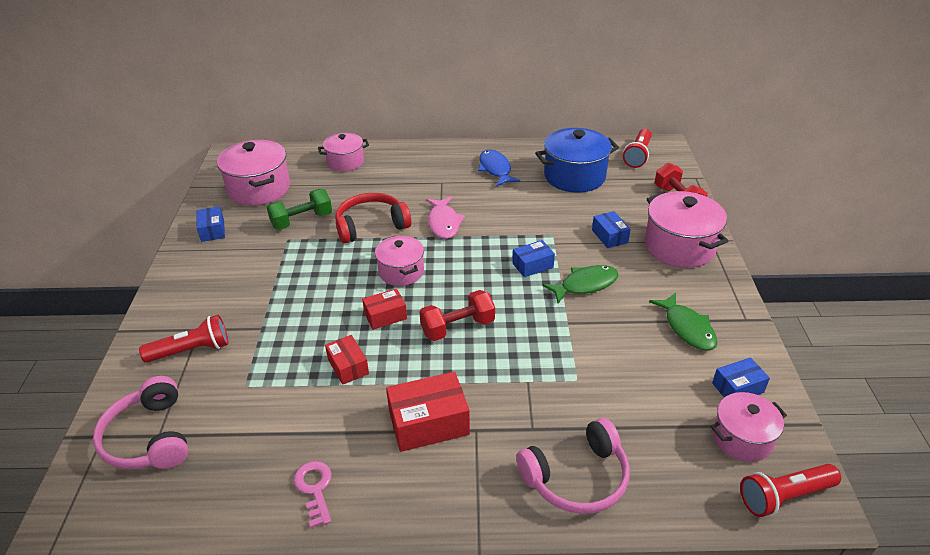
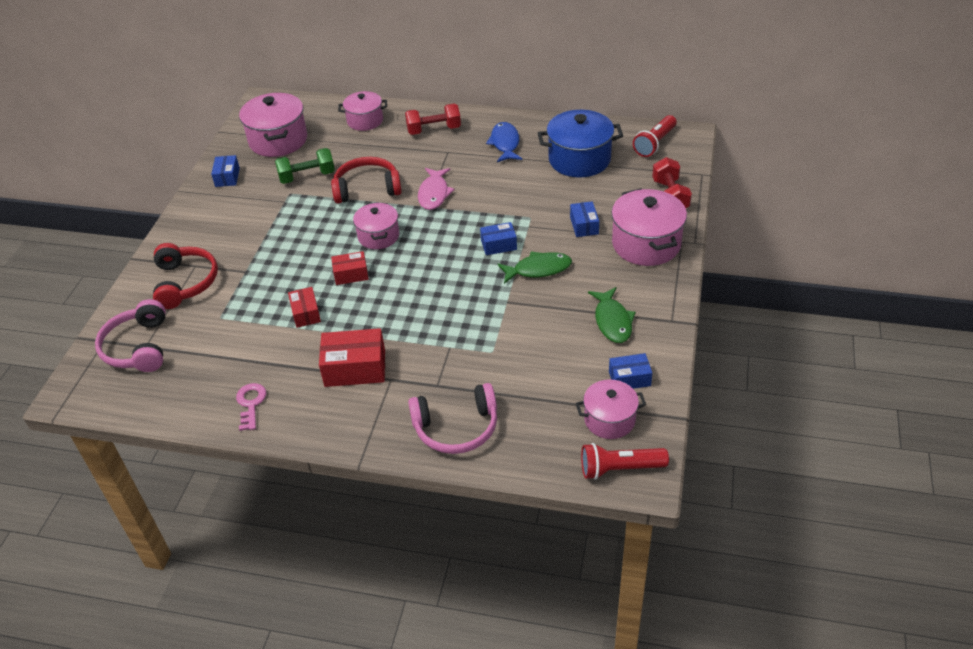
camera: 15 degrees right, 5 degrees up
red flashlight [139,315,229,363] -> red headphones [153,243,218,309]
red dumbbell [419,290,495,341] -> red dumbbell moved to [405,104,461,135]

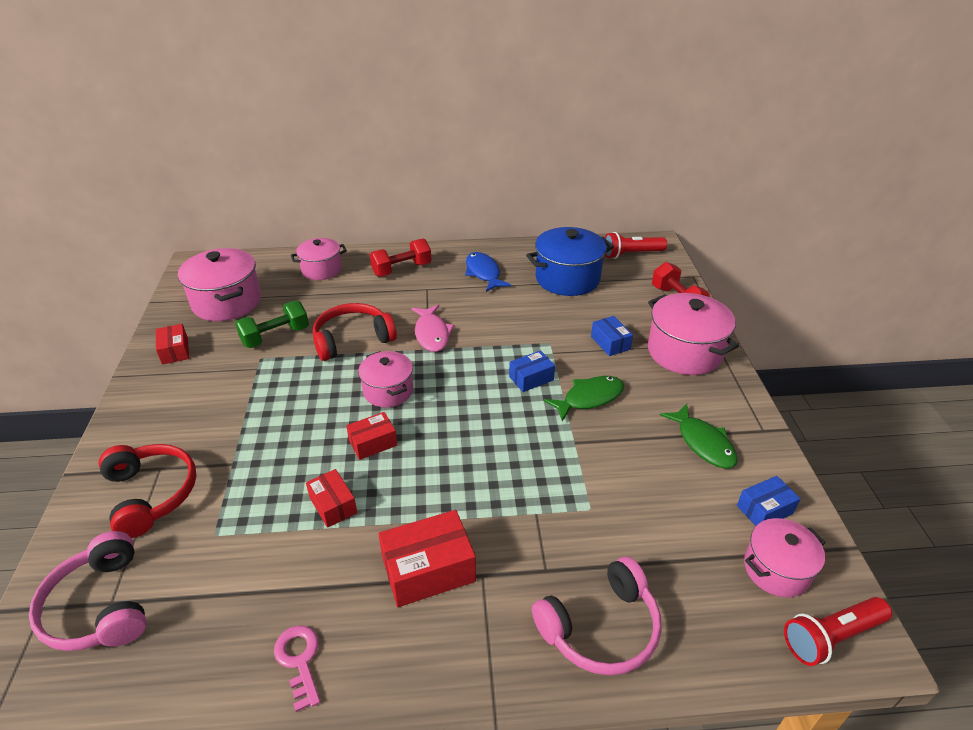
camera: 20 degrees left, 5 degrees down
blue box [211,155,240,187] -> red box [156,324,189,365]
red flashlight [633,115,677,157] -> red flashlight turned 60 degrees clockwise [605,232,667,259]

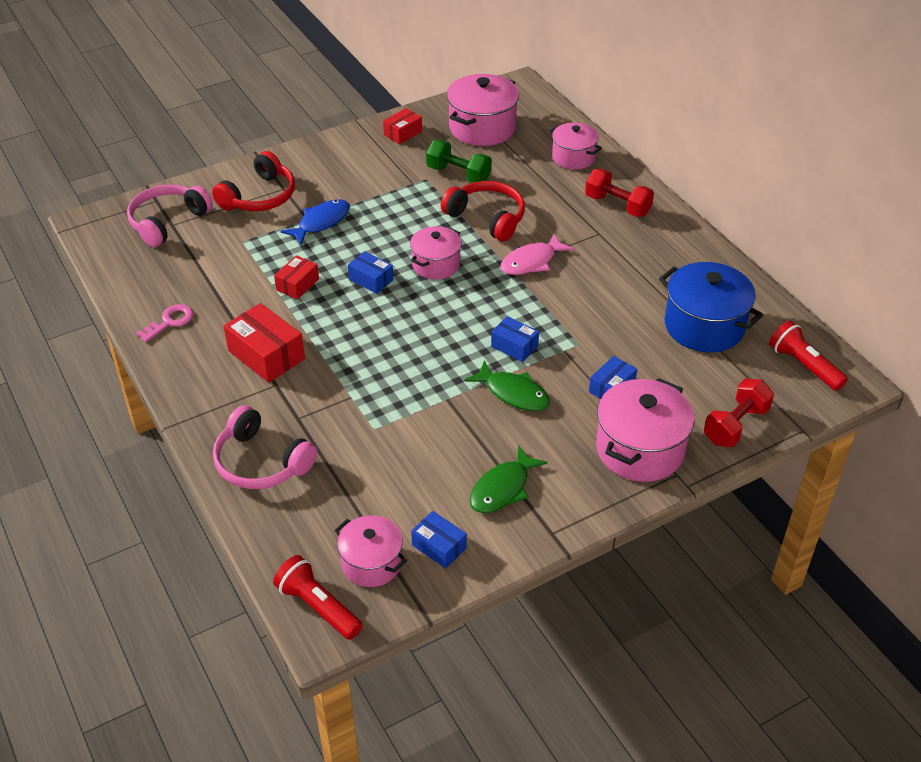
camera: 65 degrees right, 5 degrees up
red box [346,412,397,460] -> blue box [348,251,393,294]
blue fish [465,252,511,292] -> blue fish moved to [280,199,350,245]

